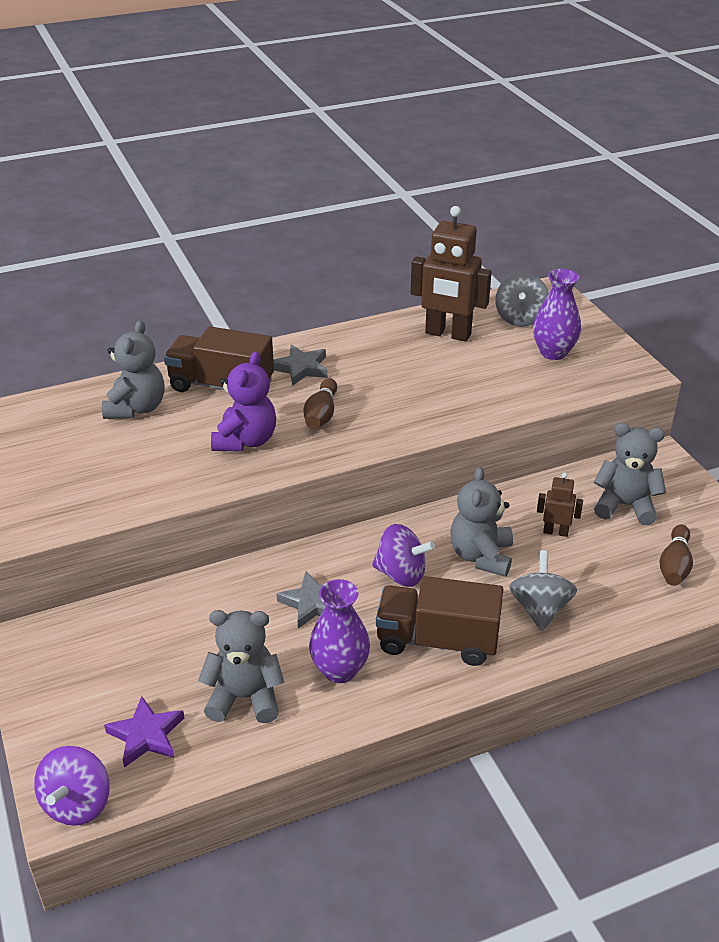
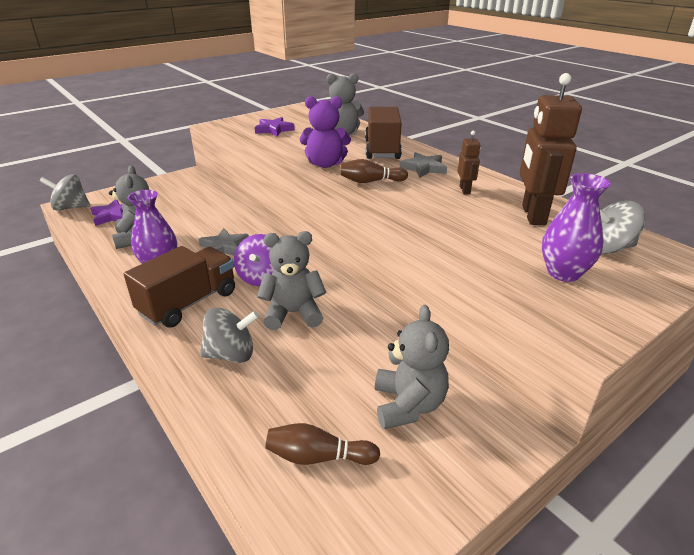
camera: 75 degrees right, 5 degrees down
purple spinning top [34,746,110,826] -> grey spinning top [40,174,90,211]
brown truck [376,576,504,666] -> brown truck turned 45 degrees clockwise [124,246,235,328]
brown robot [537,472,583,537] -> brown robot moved to [457,131,480,194]
none -> purple star [255,117,295,136]

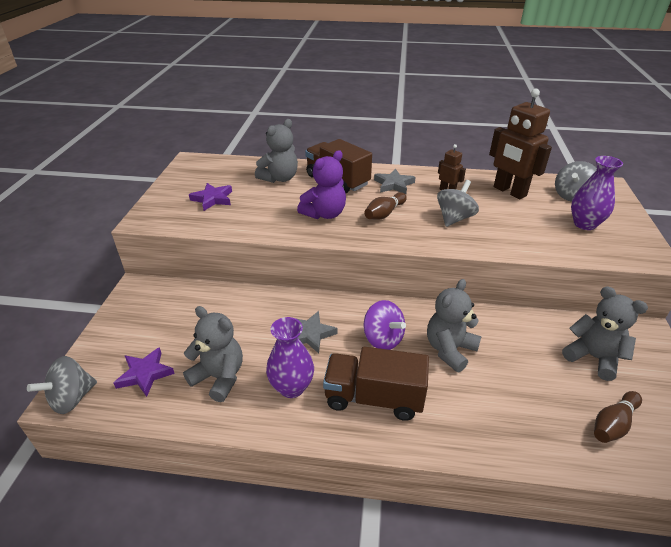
camera: 45 degrees left, 5 degrees up
brown truck [124,246,235,328] -> brown truck turned 75 degrees counterclockwise [323,347,429,421]
grey spinning top [200,308,259,363] -> grey spinning top moved to [437,180,479,227]

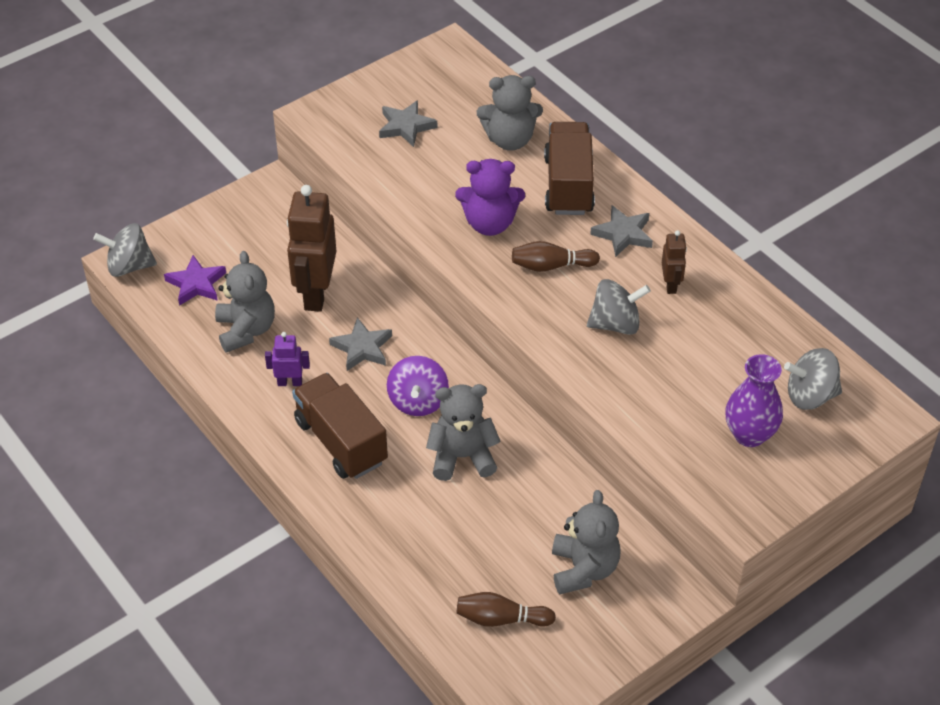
camera: 45 degrees right, 10 degrees up
purple star [189,183,232,211] -> grey star [379,100,437,147]
purple vase [266,317,314,398] -> purple robot [265,332,310,386]
brown robot [489,89,552,199] -> brown robot moved to [287,185,336,312]

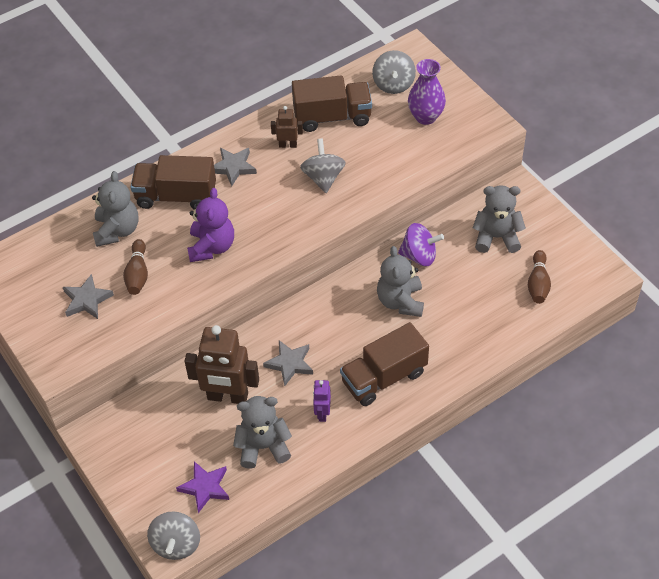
camera: 85 degrees left, 5 degrees up
purple spinning top [387,356,449,416] -> purple spinning top moved to [398,223,444,266]
brown bowling pin [512,241,600,272] -> brown bowling pin moved to [123,239,148,295]
none -> brown truck [292,76,372,132]

